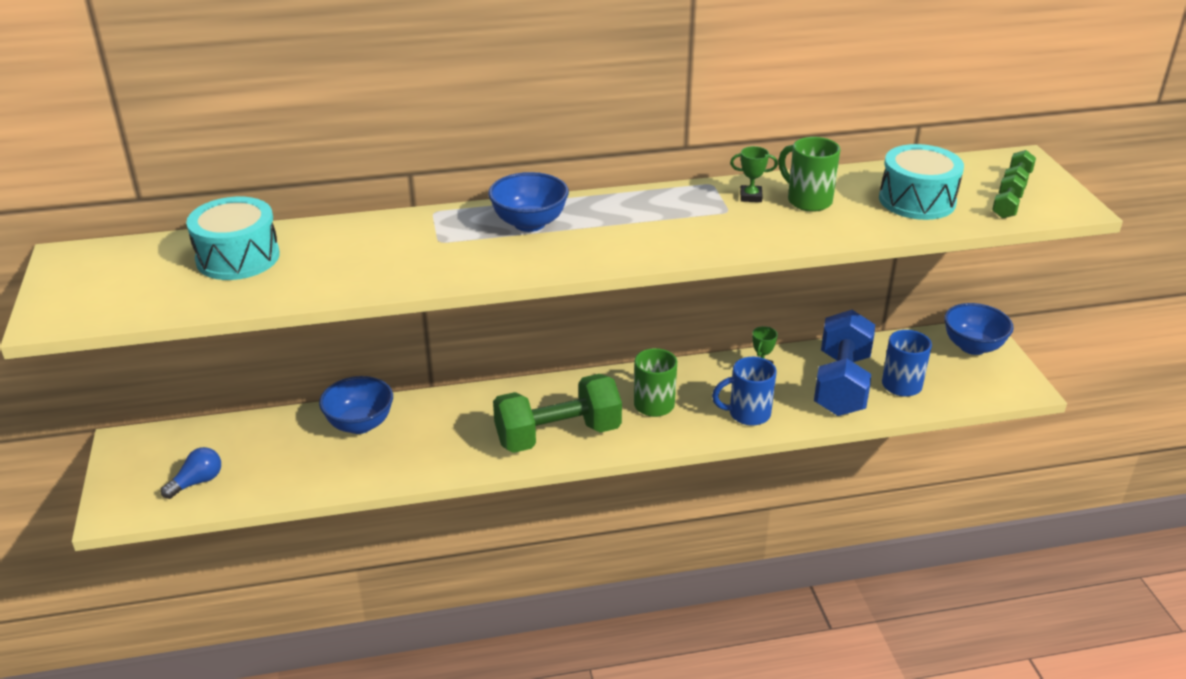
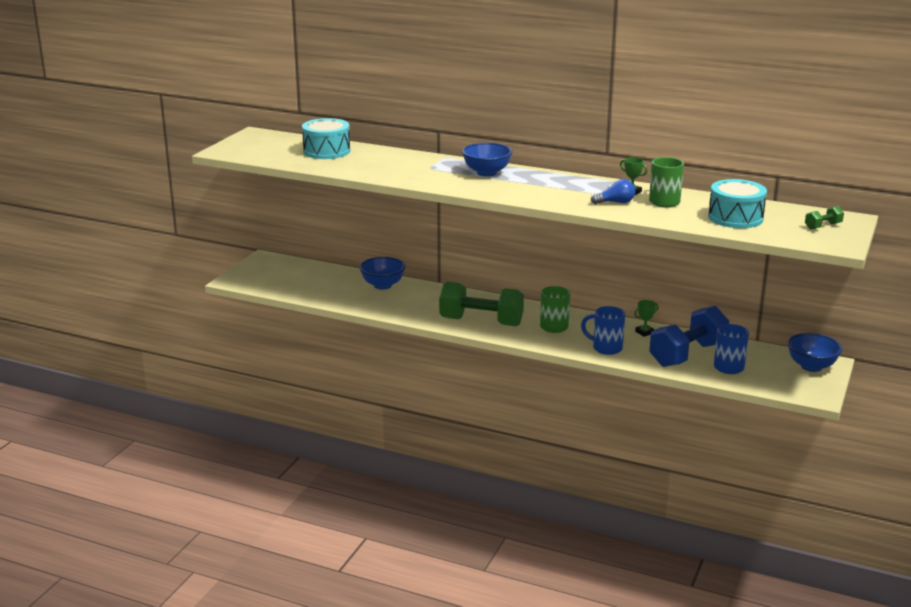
camera: 35 degrees right, 10 degrees down
blue light bulb [161,447,221,499] -> blue light bulb moved to [591,179,635,204]
green dumbbell [992,174,1026,219] -> none

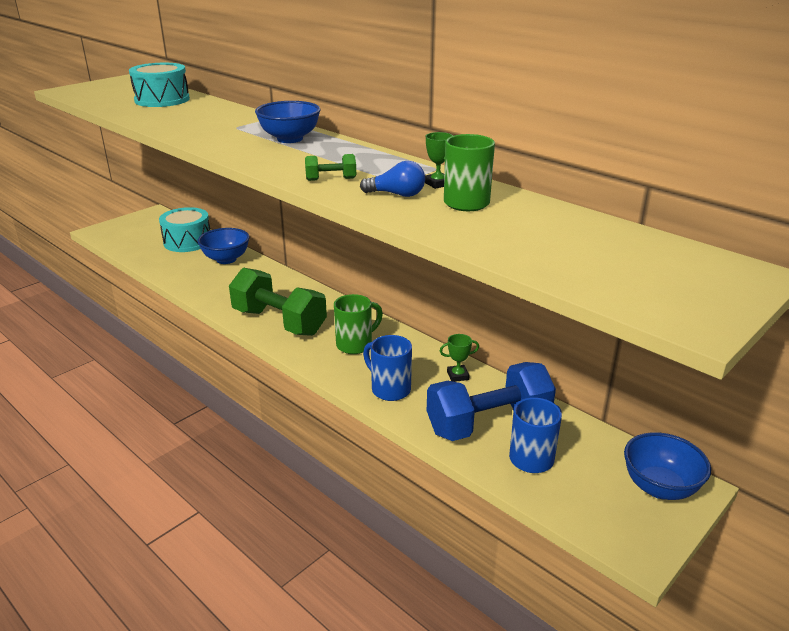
camera: 20 degrees right, 5 degrees up
turquoise drum [708,179,767,228] -> turquoise drum moved to [159,207,210,252]
green dumbbell [805,206,844,230] -> green dumbbell moved to [305,154,356,181]

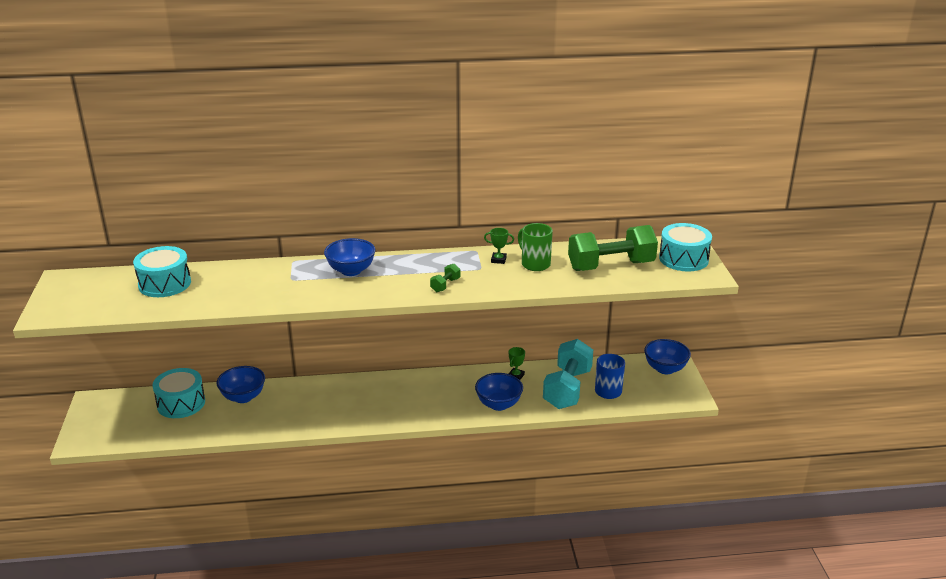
camera: 50 degrees left, 0 degrees up
green dumbbell [229,268,327,336] -> green dumbbell moved to [568,225,658,271]
green mug [334,294,383,354] -> none
blue light bulb [360,161,425,197] -> none
blue mug [363,335,412,401] -> blue bowl [475,373,523,411]
blue dumbbell [427,362,556,441] -> turquoise dumbbell [543,339,593,409]
none -> turquoise drum [659,223,712,271]

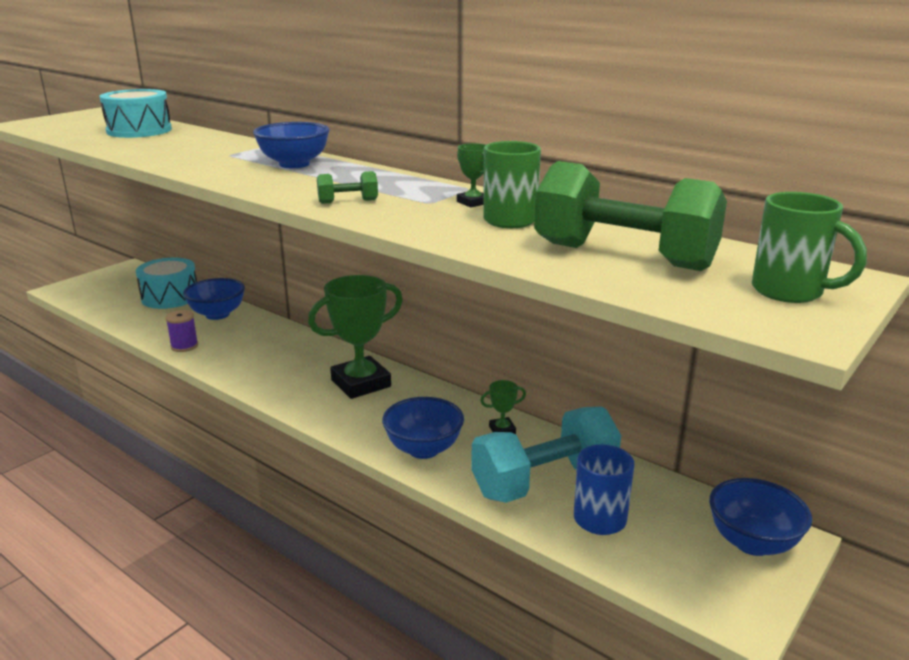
camera: 45 degrees right, 5 degrees down
turquoise drum [659,223,712,271] -> green mug [752,192,867,303]
none -> purple spool [165,310,198,352]
none -> green trophy [308,275,403,399]

